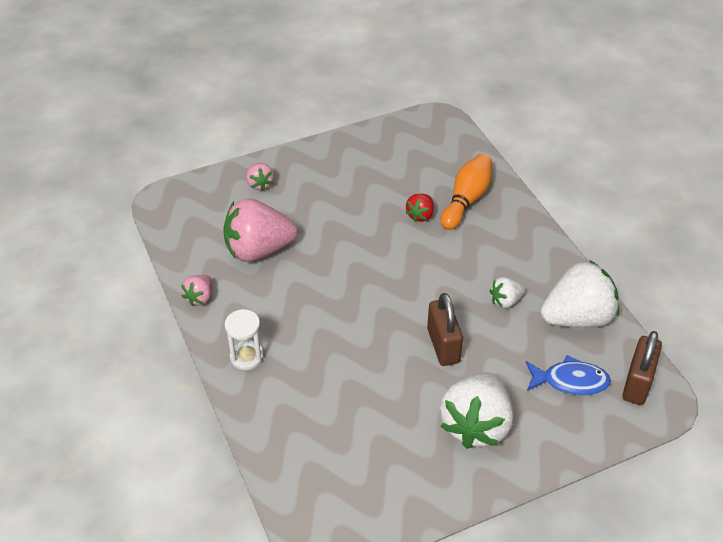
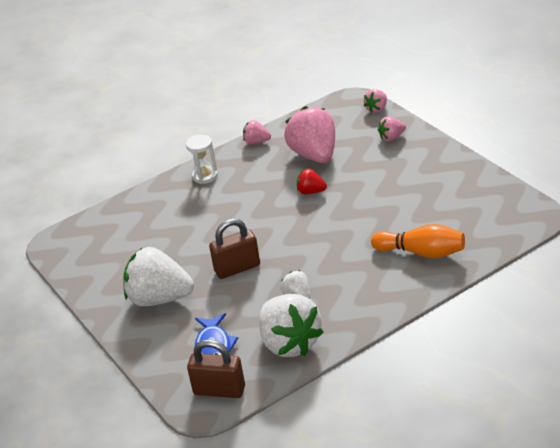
camera: 85 degrees right, 10 degrees down
red strawberry [405,194,434,222] -> red strawberry moved to [297,169,327,194]
none -> pink strawberry [363,89,387,113]

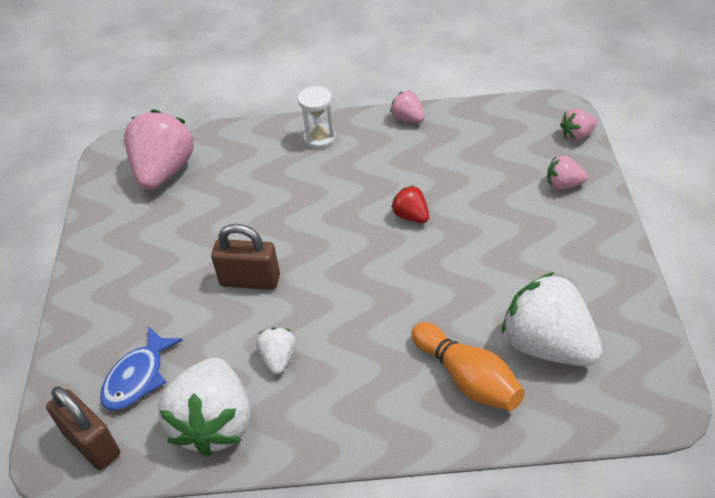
camera: 30 degrees right, 10 degrees up
white strawberry [123,247,194,306] -> white strawberry moved to [502,272,603,366]
pink strawberry [284,106,335,163] -> pink strawberry moved to [124,109,194,190]

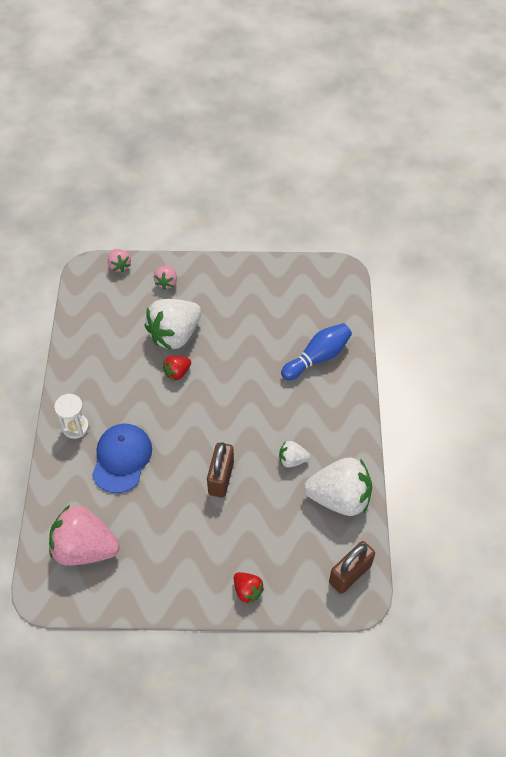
camera: 90 degrees left, 10 degrees up
blue fish [100,326,183,411] -> none
pink strawberry [390,90,425,123] -> none
orange bowling pin [411,322,525,411] -> blue bowling pin [281,323,352,380]
white strawberry [502,272,603,366] -> white strawberry moved to [145,299,201,350]
none -> blue cap [92,423,152,493]
none -> red strawberry [234,572,264,604]

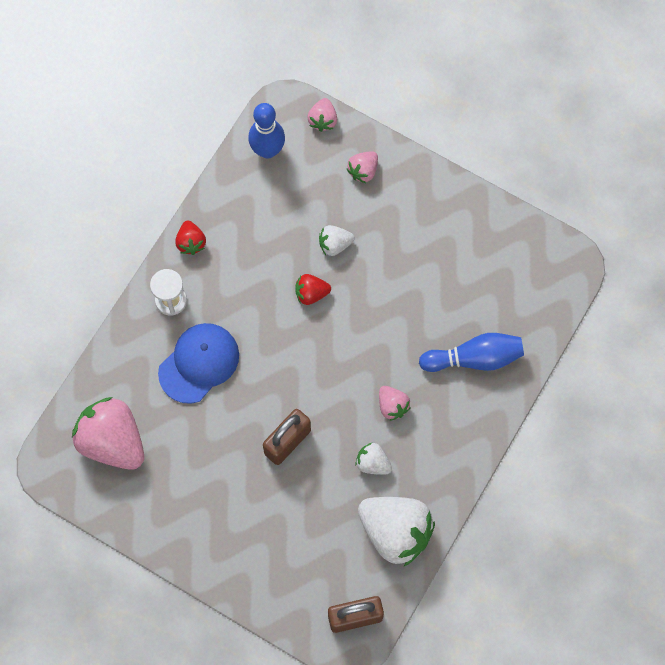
camera: 30 degrees right, 15 degrees up
white strawberry [145,299,201,350] -> white strawberry [319,225,354,256], size x0.48
red strawberry [234,572,264,604] -> red strawberry moved to [175,221,206,255]
none -> blue bowling pin [248,103,285,159]
none -> pink strawberry [379,386,411,421]

